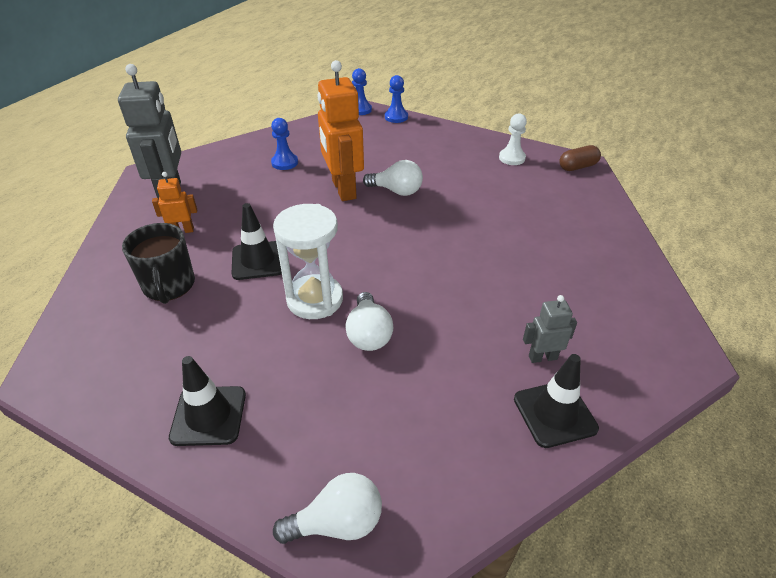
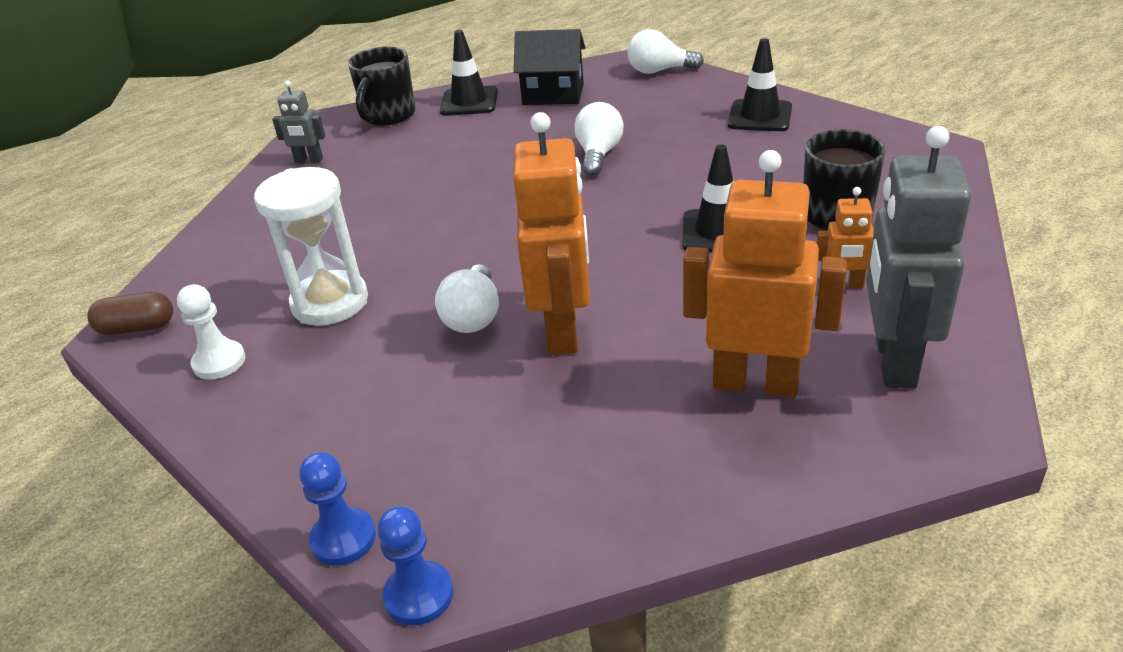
camera: 160 degrees left, 5 degrees down
blue pawn [271,118,298,170] -> none
white hourglass [273,204,343,319] -> white hourglass moved to [254,167,368,326]
white light bulb [363,160,423,196] -> white light bulb turned 120 degrees counterclockwise [435,264,499,333]
grey robot [523,295,577,363] -> grey robot moved to [272,81,325,163]
none -> black mug [348,47,416,126]
none -> black house [514,29,585,105]
none -> orange robot [683,150,847,397]

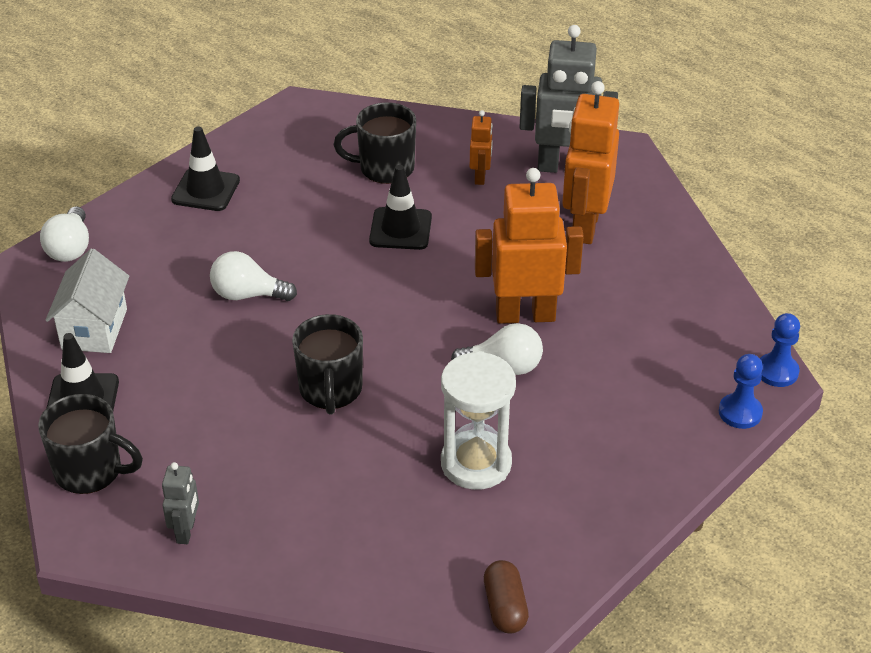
camera: 95 degrees left, 5 degrees up
white pawn [177,284,246,379] -> none
black house [514,29,585,105] -> white house [45,248,129,353]
none -> black mug [292,314,363,415]

